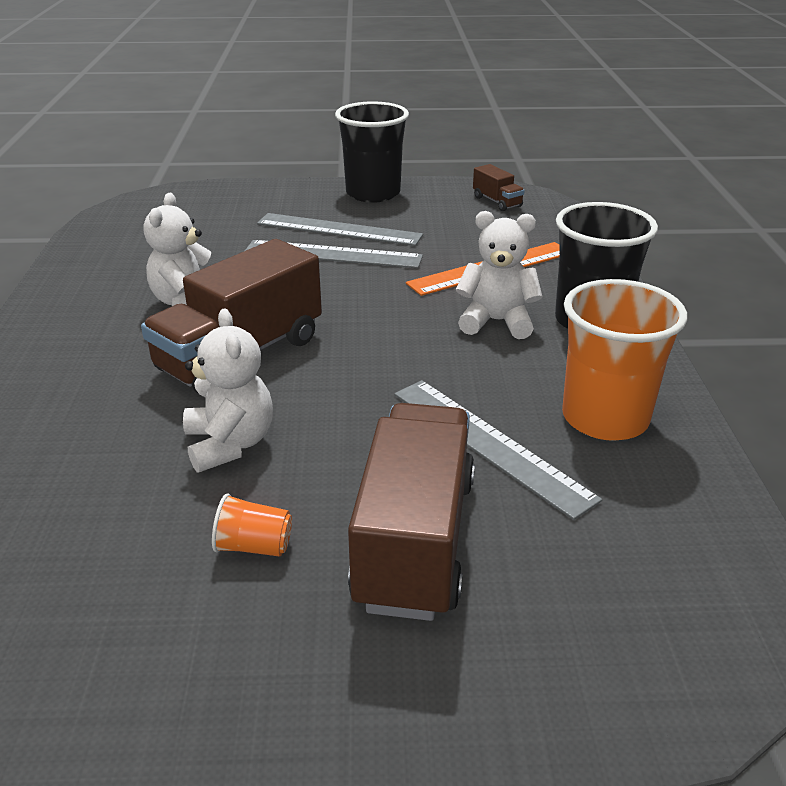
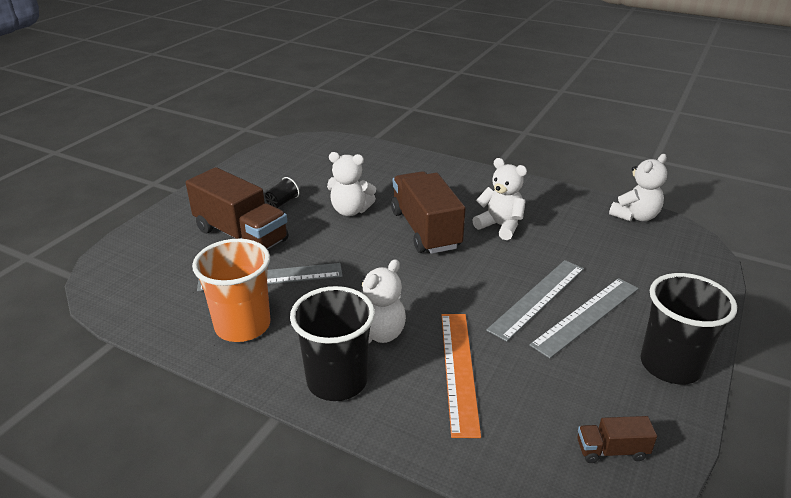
camera: 120 degrees right, 0 degrees up
orange cup [212,493,292,557] -> black cup [265,177,299,208]
none -> white teddy bear [609,154,667,221]

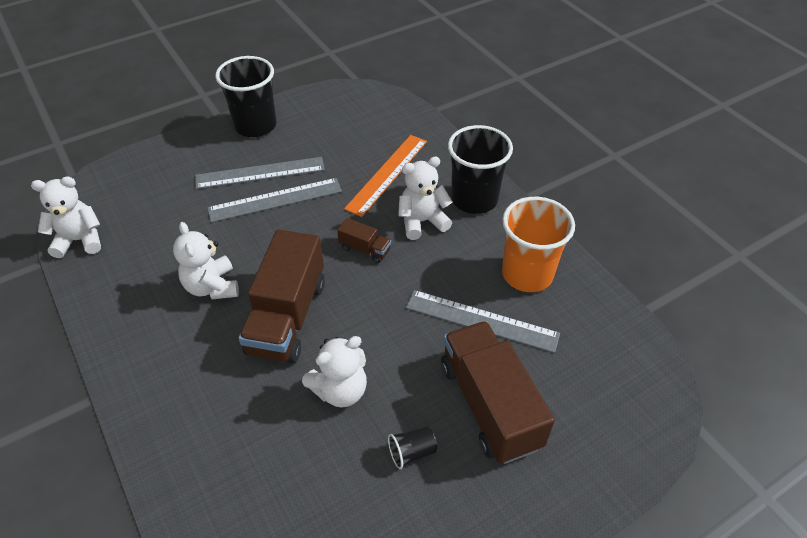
camera: 150 degrees left, 15 degrees up
white teddy bear [327,152,376,216] -> white teddy bear turned 105 degrees clockwise [302,336,367,408]
brown truck [577,416,657,463] -> brown truck moved to [337,218,391,263]

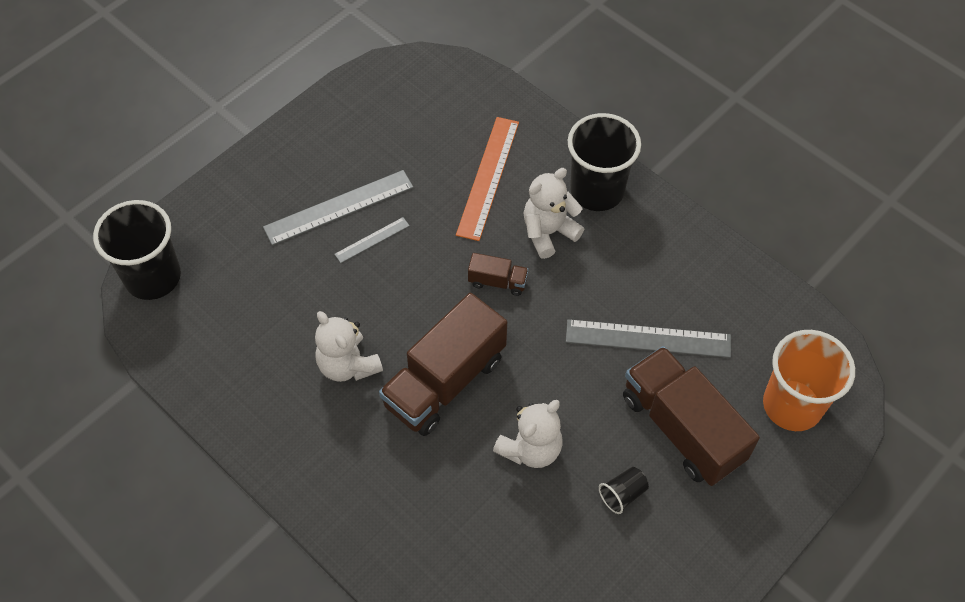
camera: 15 degrees left, 10 degrees up
white teddy bear [31,177,101,258] -> none
grey ruler [207,178,342,222] -> grey ruler [334,217,410,263], size x0.51
black cup [215,56,277,137] -> black cup moved to [93,200,181,300]
brown truck [239,230,325,363] -> brown truck turned 45 degrees clockwise [379,293,507,436]
orange cup [502,197,575,292] -> orange cup moved to [763,330,855,431]

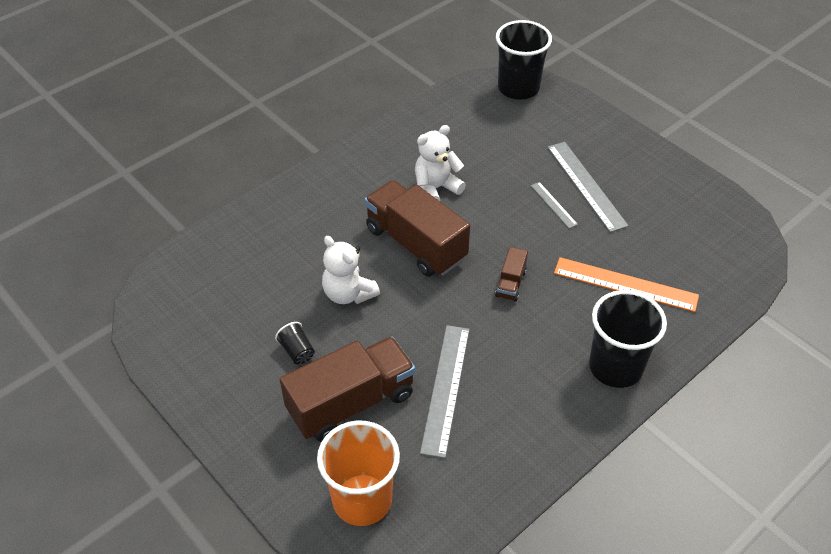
camera: 95 degrees right, 10 degrees down
white teddy bear [524,168,584,259] -> none

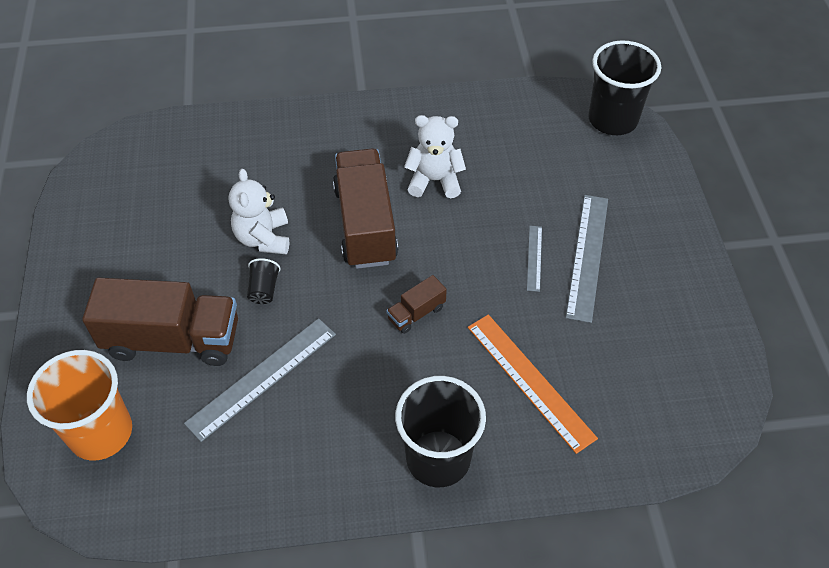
camera: 35 degrees right, 5 degrees up
black cup [275,322,315,364] -> black cup moved to [247,258,281,304]

